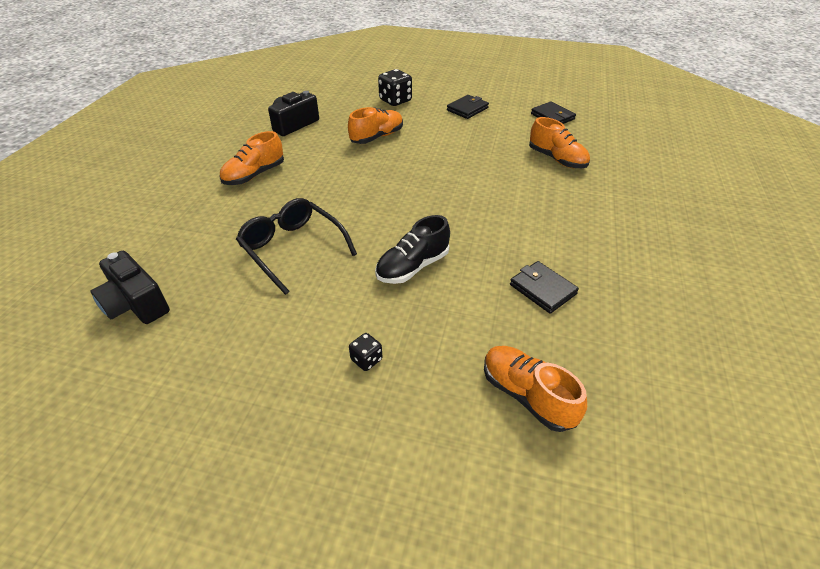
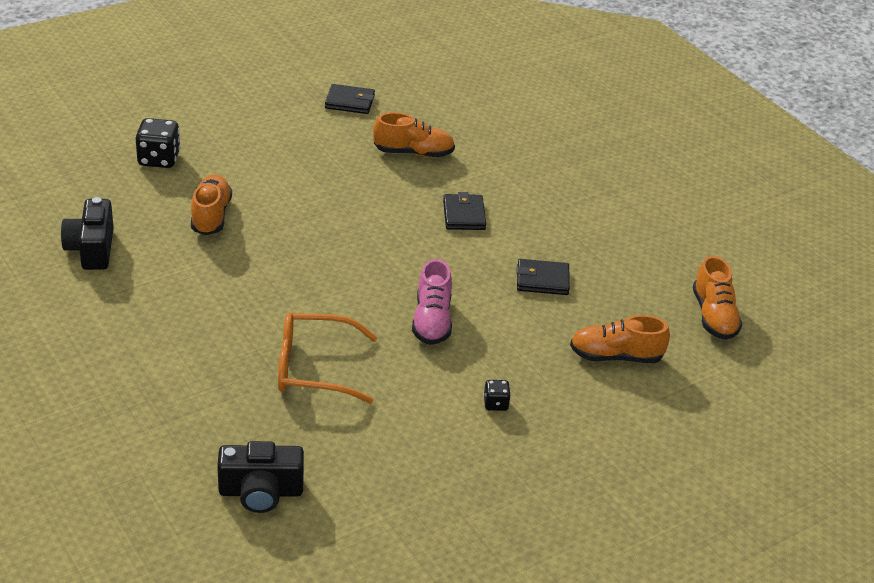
camera: 50 degrees left, 5 degrees down
orange shoe [219,131,284,185] -> orange shoe moved to [693,256,742,340]
black glasses [236,198,357,295] -> orange glasses [278,313,378,404]
black shoe [375,215,450,284] -> pink shoe [412,259,452,345]
black wallet [447,95,489,119] -> black wallet moved to [443,192,486,230]

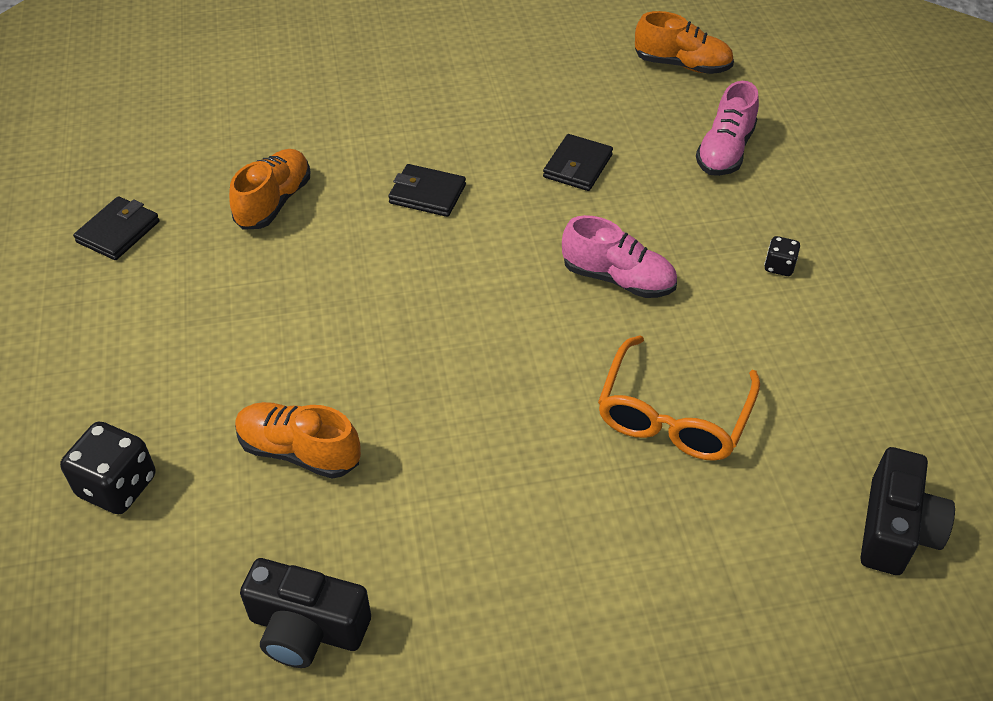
camera: 65 degrees left, 10 degrees up
orange shoe [570,315,670,363] -> pink shoe [696,81,759,176]

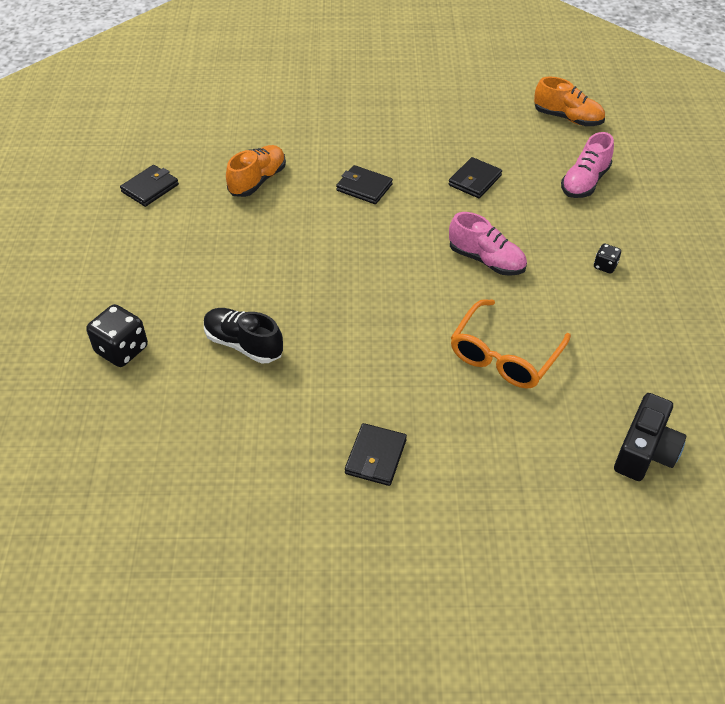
camera: 10 degrees right, 0 degrees up
orange shoe [235,402,361,479] -> black shoe [204,308,283,364]
black camera [240,558,371,668] -> none
none -> black wallet [345,423,407,486]

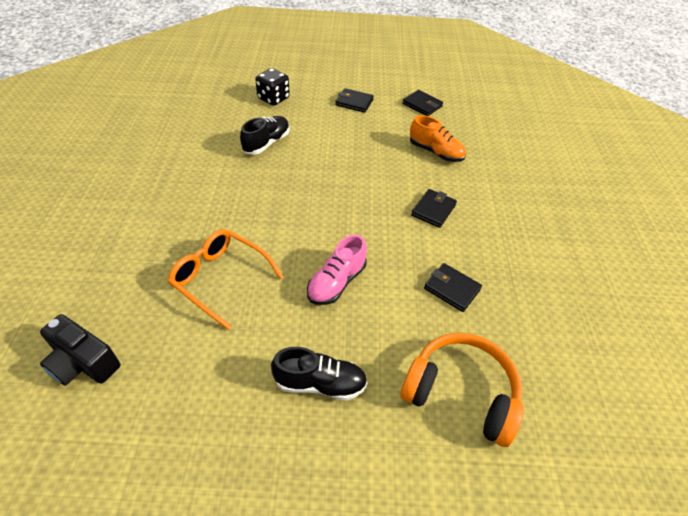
camera: 90 degrees right, 0 degrees up
black wallet [345,423,407,486] -> black wallet moved to [335,88,374,113]
orange shoe [534,77,605,126] -> none
pink shoe [561,132,614,198] -> orange headphones [400,333,524,447]
black dice [594,244,621,274] -> black shoe [271,347,367,401]

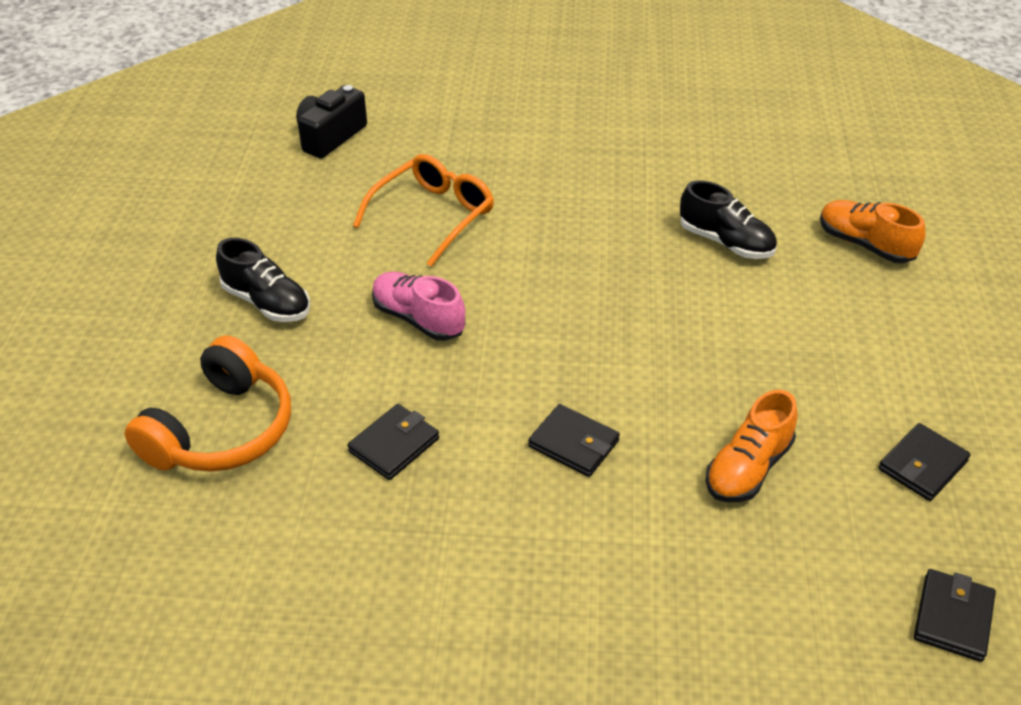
camera: 95 degrees right, 5 degrees down
black dice [255,68,290,106] -> orange shoe [820,200,926,263]
black shoe [271,347,367,401] -> black shoe turned 60 degrees counterclockwise [216,238,310,322]
black wallet [335,88,374,113] -> black wallet moved to [914,569,996,662]

